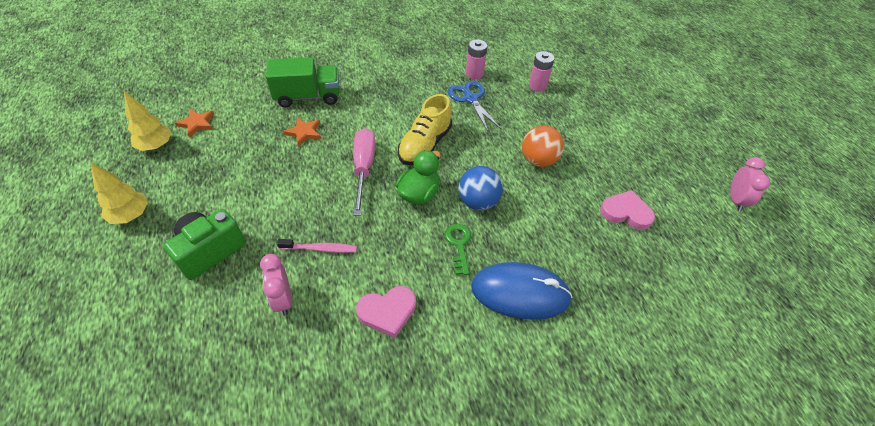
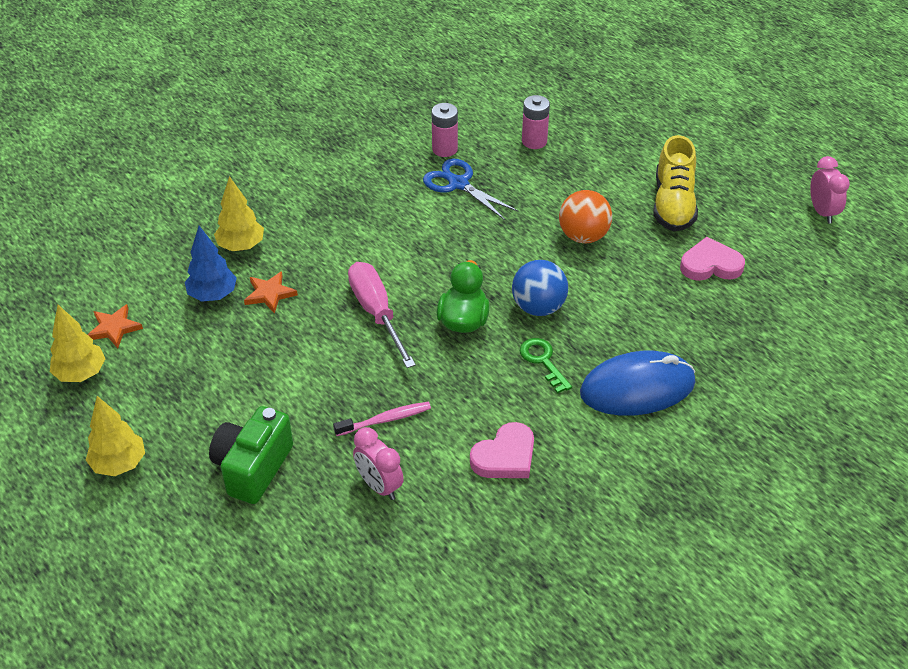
camera: 20 degrees left, 5 degrees down
green truck [266,57,340,108] -> yellow tree [214,176,264,251]
yellow shoe [398,94,452,165] -> yellow shoe moved to [653,135,698,231]
none -> blue tree [185,226,237,302]

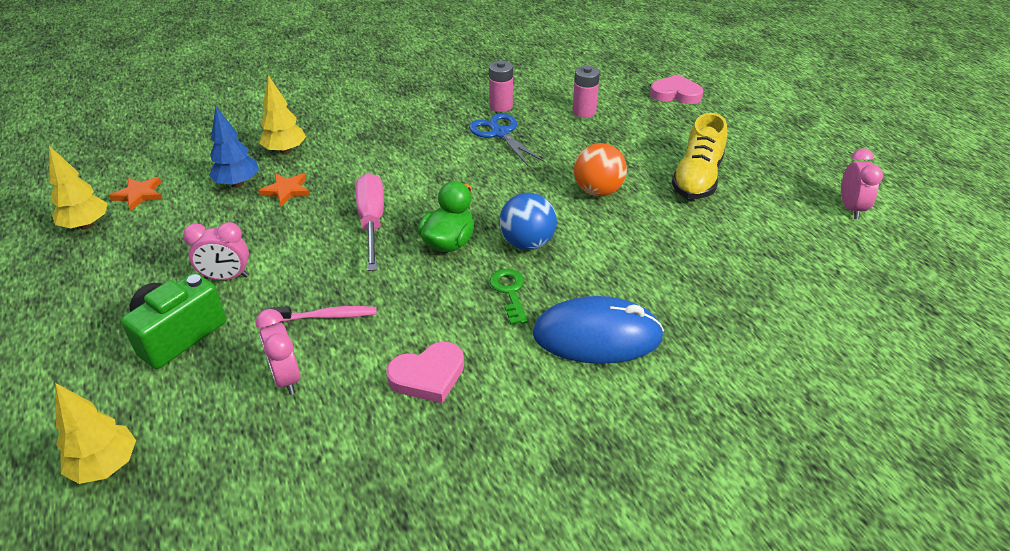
camera: 15 degrees right, 5 degrees down
yellow tree [86,396,145,476] -> yellow tree moved to [55,383,136,484]
pink heart [680,237,745,281] -> pink heart moved to [650,74,703,104]
none -> pink clock [183,222,249,280]

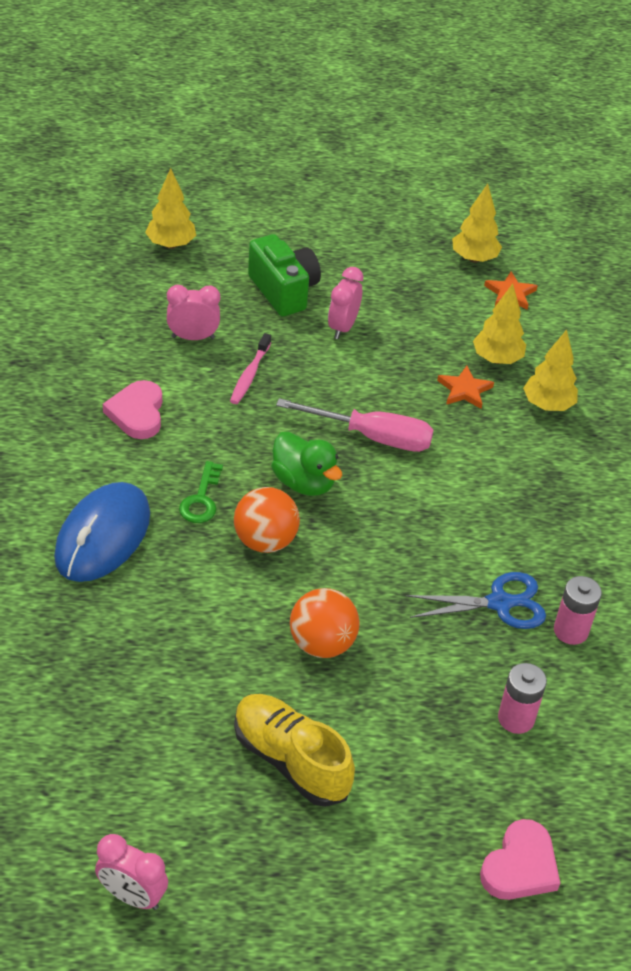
camera: 110 degrees right, 5 degrees up
blue tree [209,107,259,187] -> yellow tree [473,284,526,364]
green key [489,269,528,325] -> green key turned 90 degrees clockwise [179,461,223,523]
blue ball [499,193,557,250] -> orange ball [234,487,300,553]

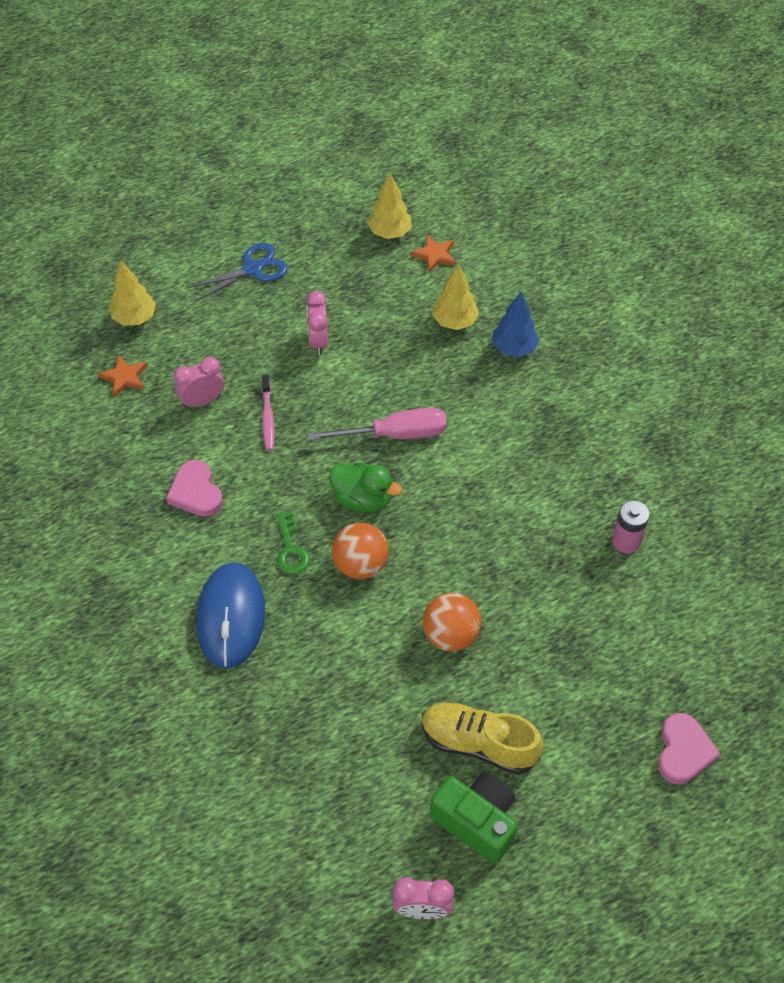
camera: 20 degrees left, 10 degrees up
green camera [248,234,321,317] -> green camera moved to [430,772,518,864]
blue scissors [406,572,546,629] -> blue scissors moved to [187,243,288,301]
orange star [437,366,494,409] -> orange star moved to [98,355,148,397]
pink battery [498,663,547,734] -> none
yellow tree [523,330,578,411] -> blue tree [492,292,539,357]

